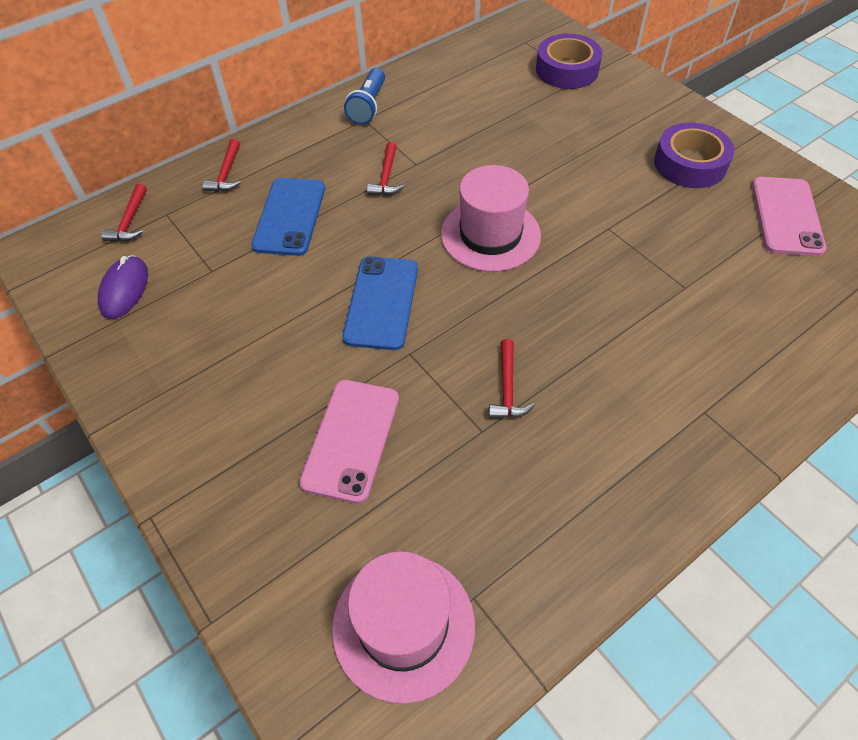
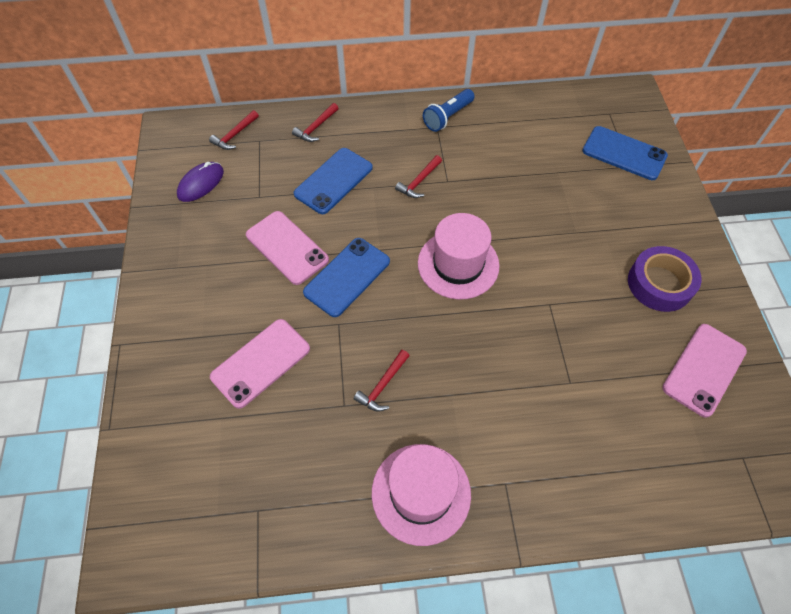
camera: 30 degrees right, 5 degrees up
pink hat [332,551,475,704] -> pink hat moved to [372,444,471,546]
purple tape [536,33,602,89] -> blue phone [582,126,668,180]
none -> pink phone [246,211,329,285]

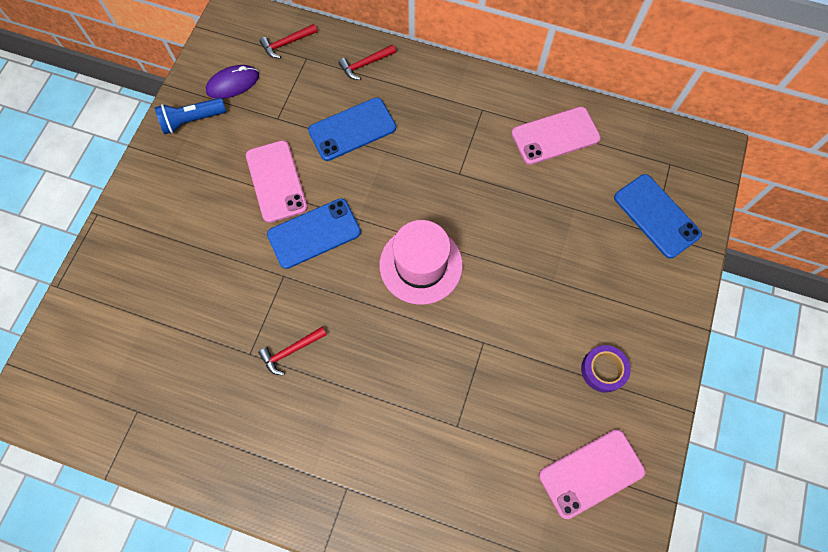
camera: 25 degrees right, 10 degrees up
pink phone [210,319,310,409] -> pink phone moved to [511,107,601,165]
pink hat [372,444,471,546] -> none
red hammer [395,155,442,198] -> none
blue flashlight [423,89,475,132] -> blue flashlight moved to [155,98,226,134]
purple tape [628,246,701,312] -> purple tape [581,345,631,393], size x0.66

